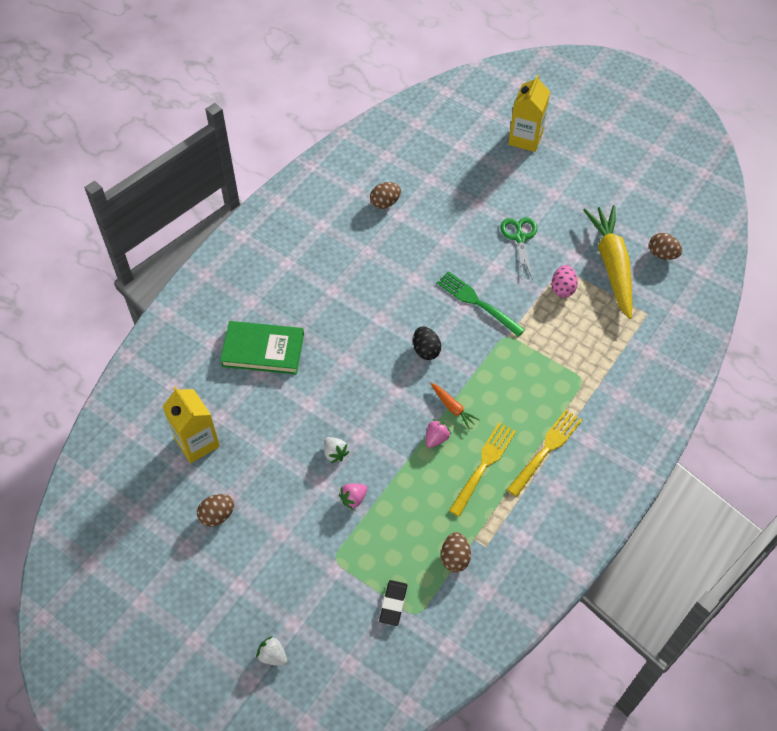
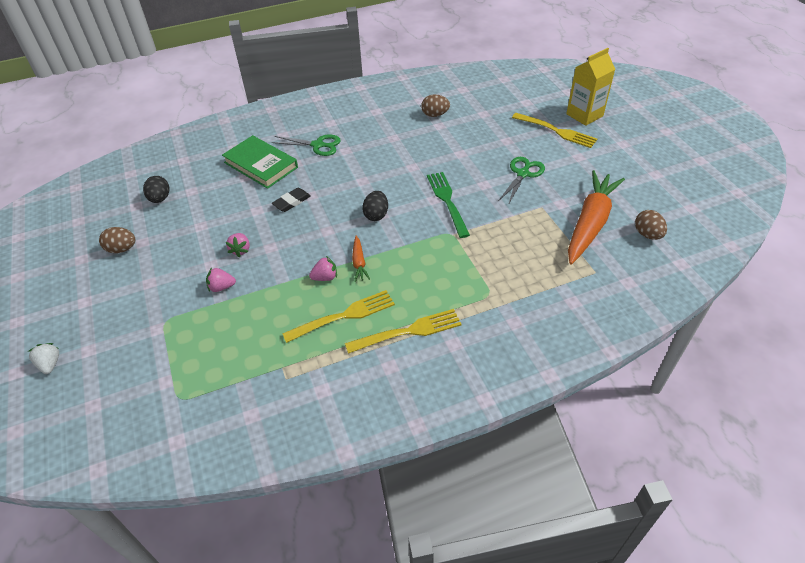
camera: 35 degrees right, 10 degrees down
yellow carton [162,387,220,463] -> black egg [143,176,169,203]
white strawberry [324,437,349,463] -> pink strawberry [225,233,250,257]
black eraser [379,580,407,626] -> black eraser moved to [272,188,311,212]
brown egg [441,532,471,572] -> none
pink egg [551,265,578,298] -> none
yellow carrot [583,205,632,319] -> orange carrot [568,170,625,264]
none -> green scissors [272,135,341,156]
none -> yellow fork [512,113,597,148]

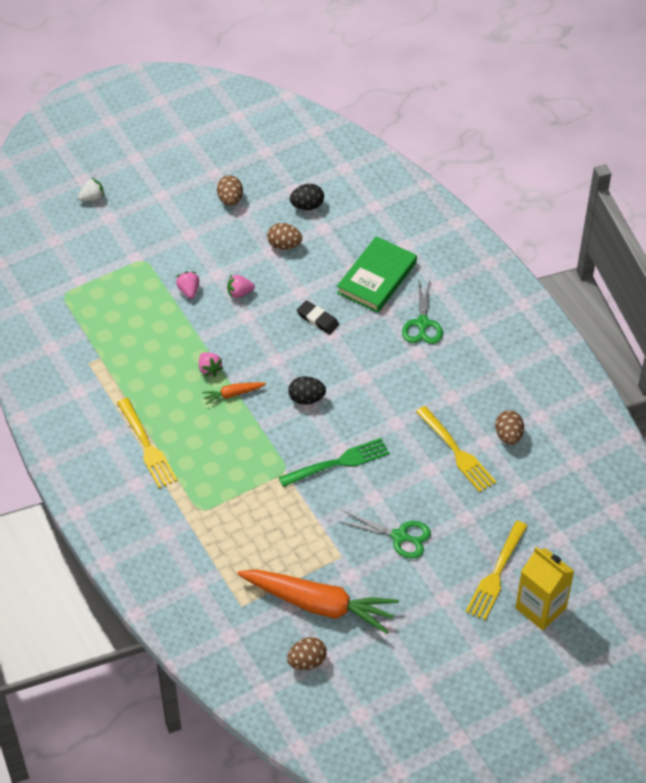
camera: 80 degrees right, 5 degrees up
yellow fork [282,290,395,343] -> yellow fork moved to [416,406,496,492]
none -> brown egg [267,223,302,250]

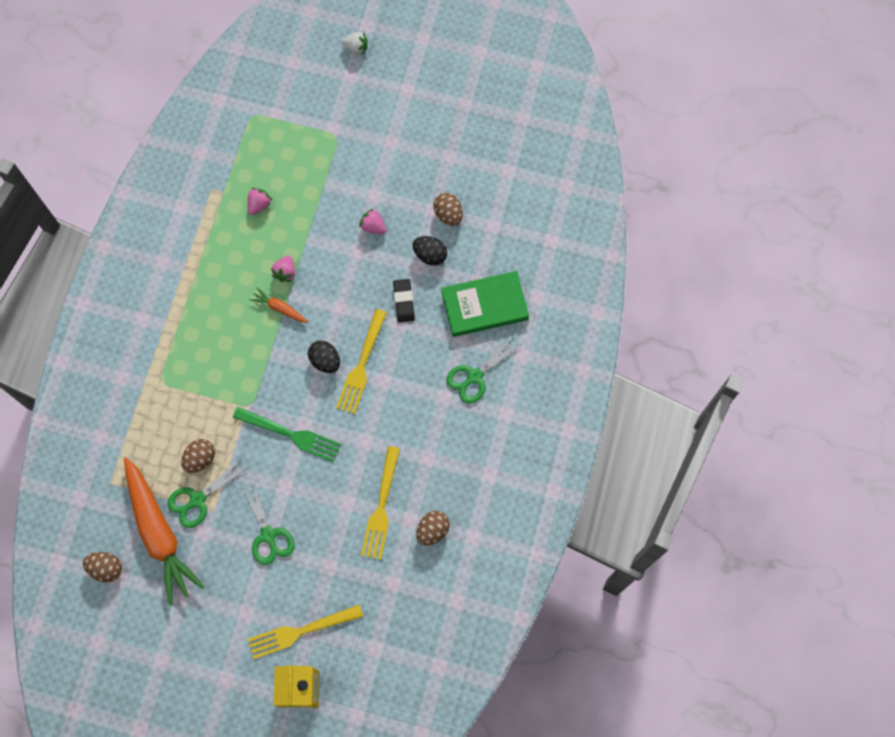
camera: 45 degrees right, 20 degrees up
yellow fork [117,398,178,488] -> yellow fork moved to [336,309,387,414]
pink strawberry [176,271,199,299] -> pink strawberry moved to [247,188,272,215]
brown egg [217,175,243,206] -> brown egg moved to [181,439,215,473]
black egg [290,184,324,210] -> black egg moved to [412,236,447,266]
none -> green scissors [167,458,249,528]

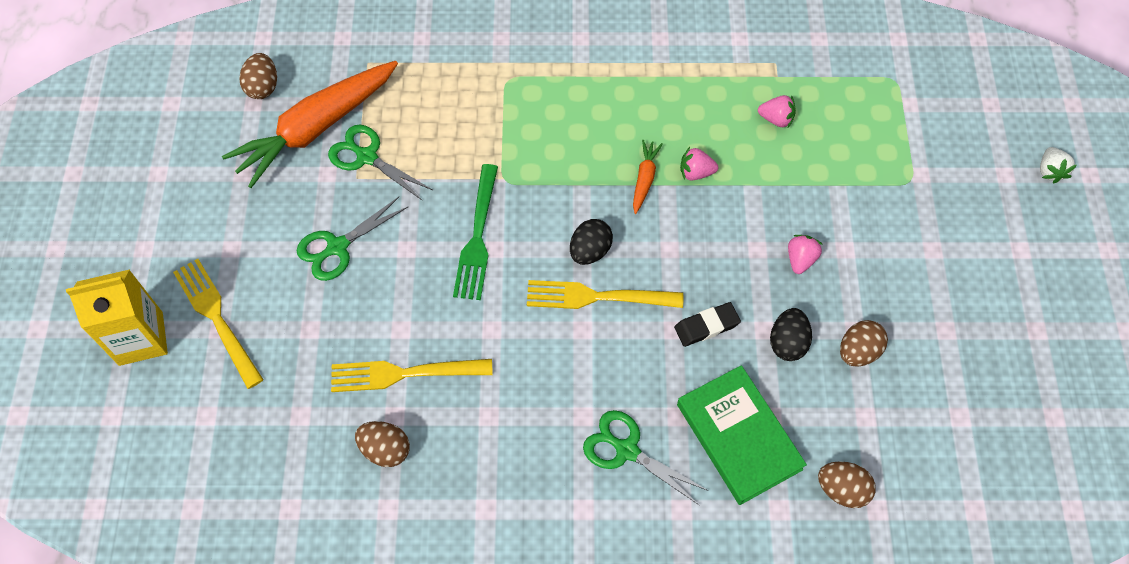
camera: 75 degrees right, 10 degrees down
brown egg [181,439,215,473] -> brown egg moved to [818,461,876,508]

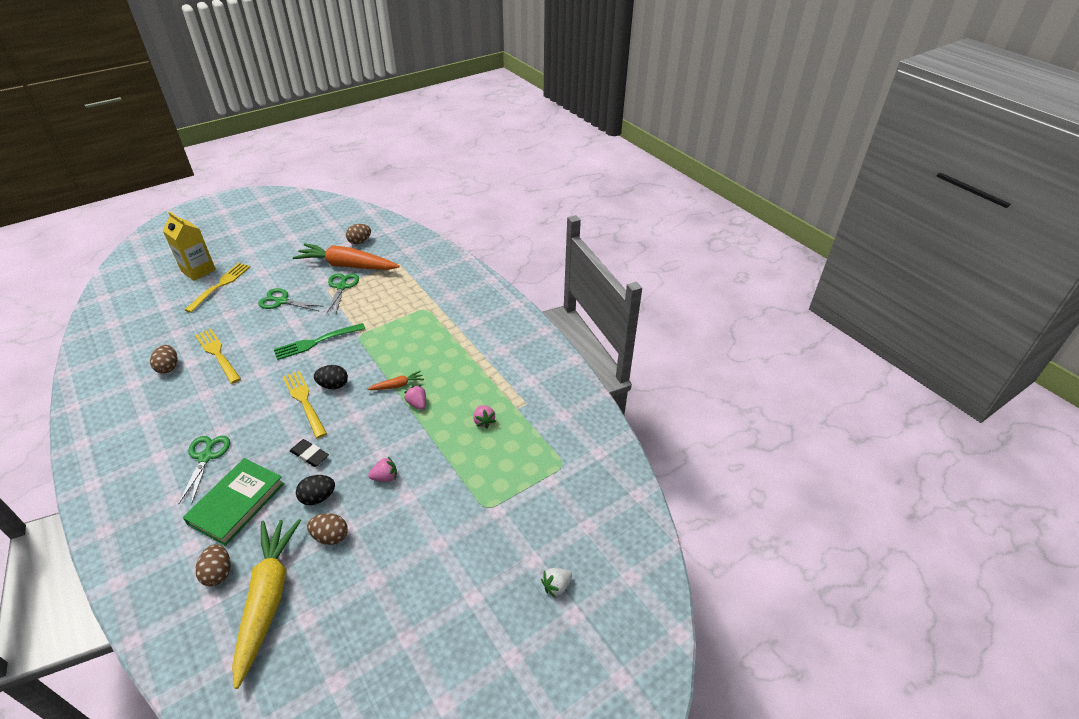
camera: 55 degrees right, 20 degrees down
none -> yellow carrot [232,519,301,689]

